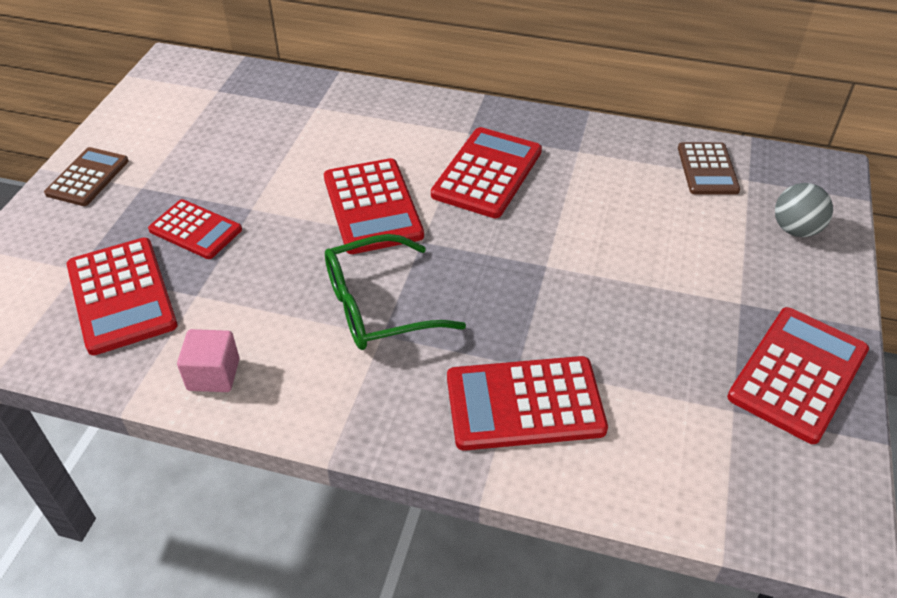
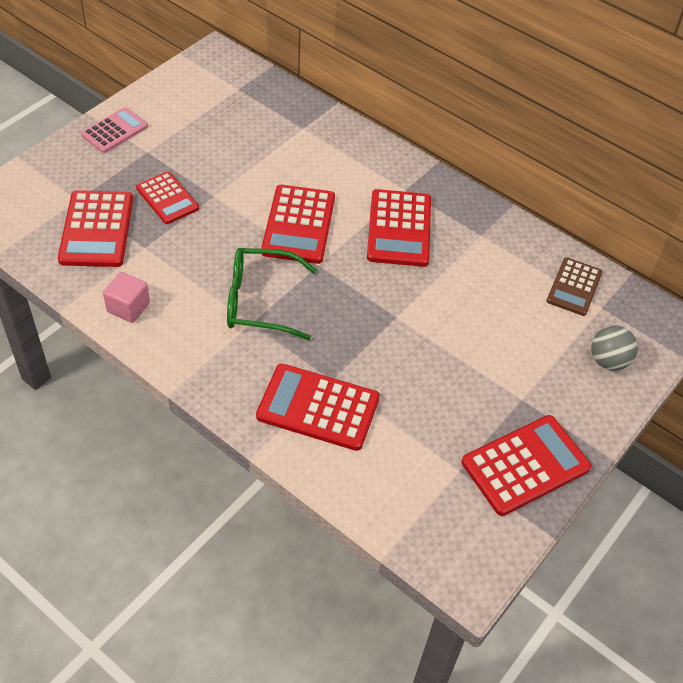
camera: 20 degrees right, 5 degrees up
brown calculator [44,147,129,206] -> pink calculator [81,107,148,153]
red calculator [431,127,542,218] -> red calculator turned 135 degrees clockwise [367,189,431,267]

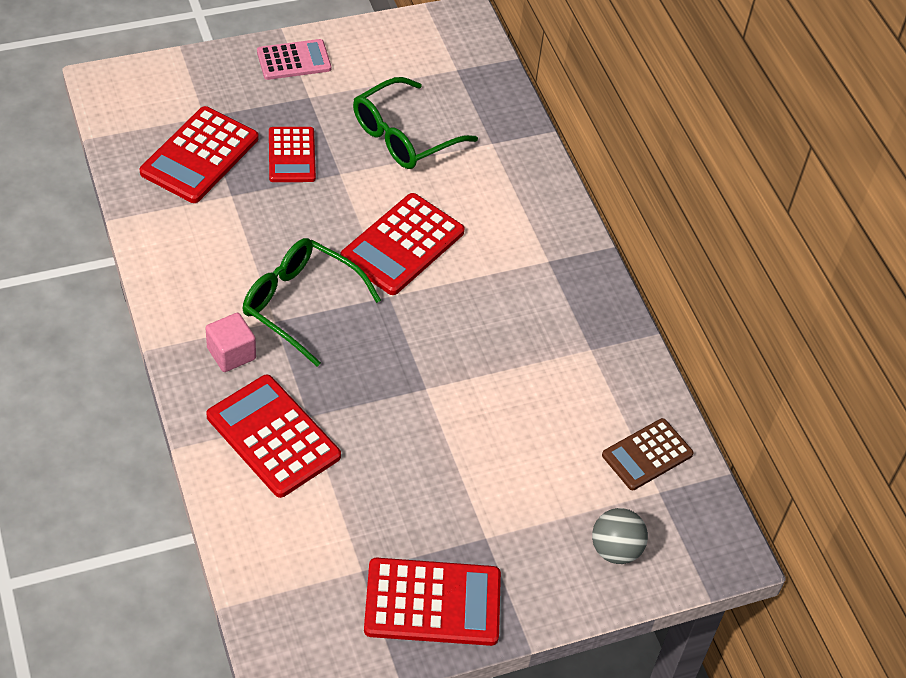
camera: 30 degrees right, 0 degrees up
pink cube [103,272,150,323] -> pink cube moved to [206,313,256,372]
red calculator [367,189,431,267] -> none
none -> green glasses [353,77,478,169]

